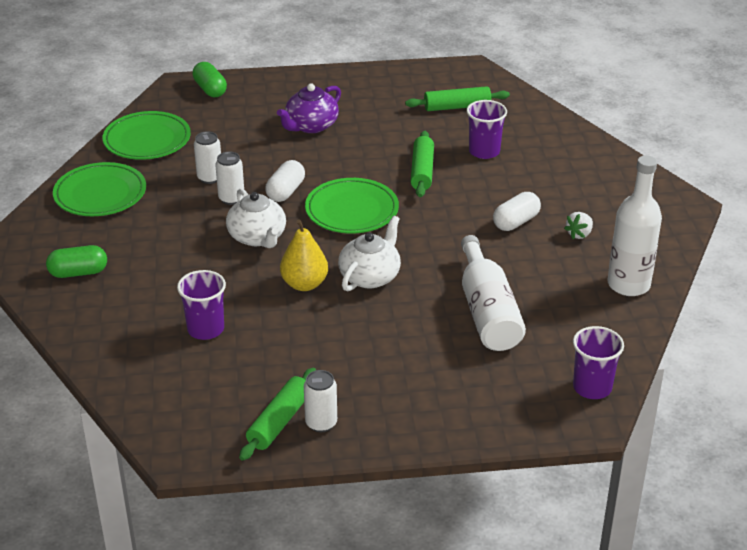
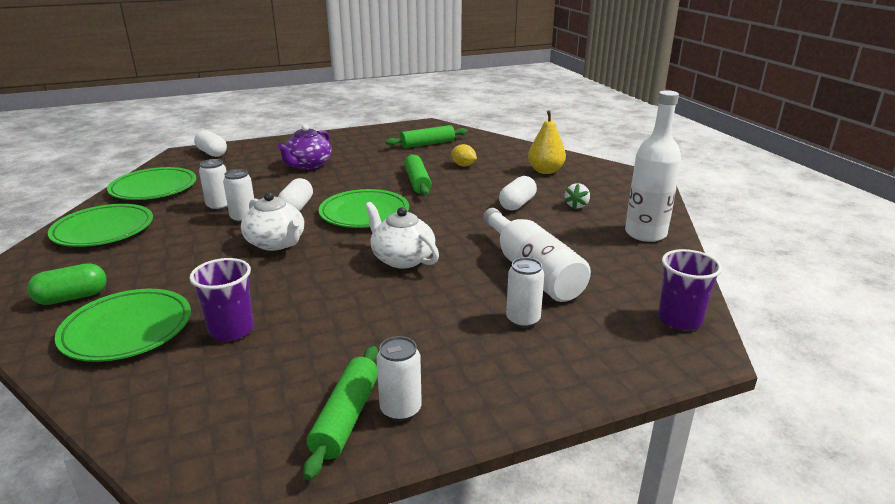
camera: 15 degrees left, 10 degrees down
green capsule [192,62,227,97] -> white capsule [194,130,227,157]
yellow pear [280,219,328,291] -> yellow pear moved to [528,110,566,174]
white teapot [338,216,401,291] -> white teapot turned 60 degrees counterclockwise [365,202,439,268]
purple cup [466,100,507,159] -> yellow lemon [451,144,477,167]
none -> green plate [55,289,191,362]
none -> white can [506,257,544,328]

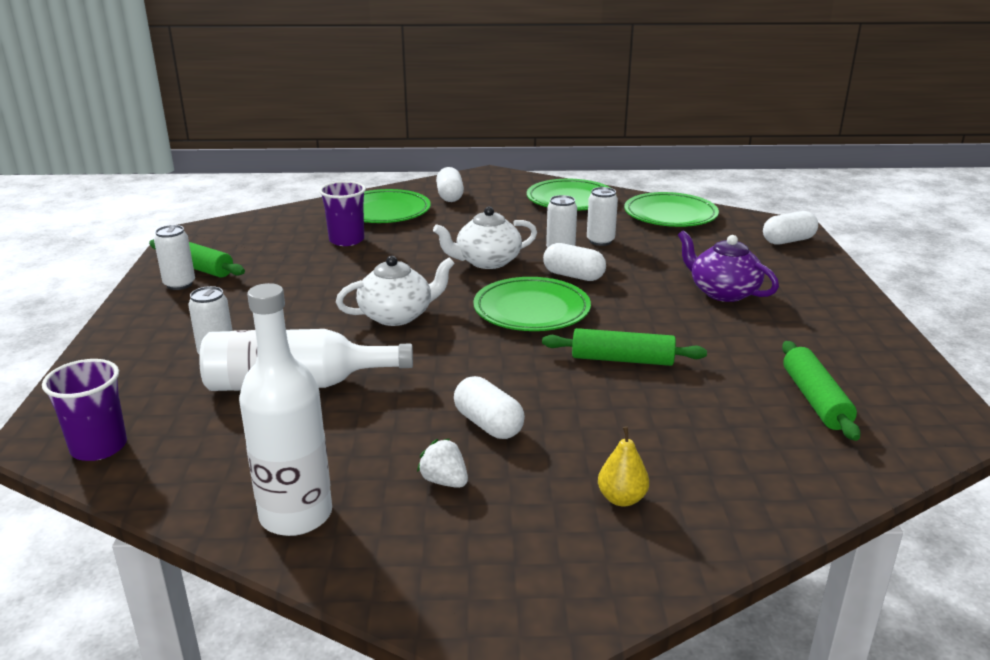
camera: 110 degrees right, 0 degrees up
green capsule [27,263,107,305] -> white capsule [436,167,464,202]
yellow lemon [451,144,477,167] -> none
yellow pear [528,110,566,174] -> yellow pear [598,426,649,507], size x0.64

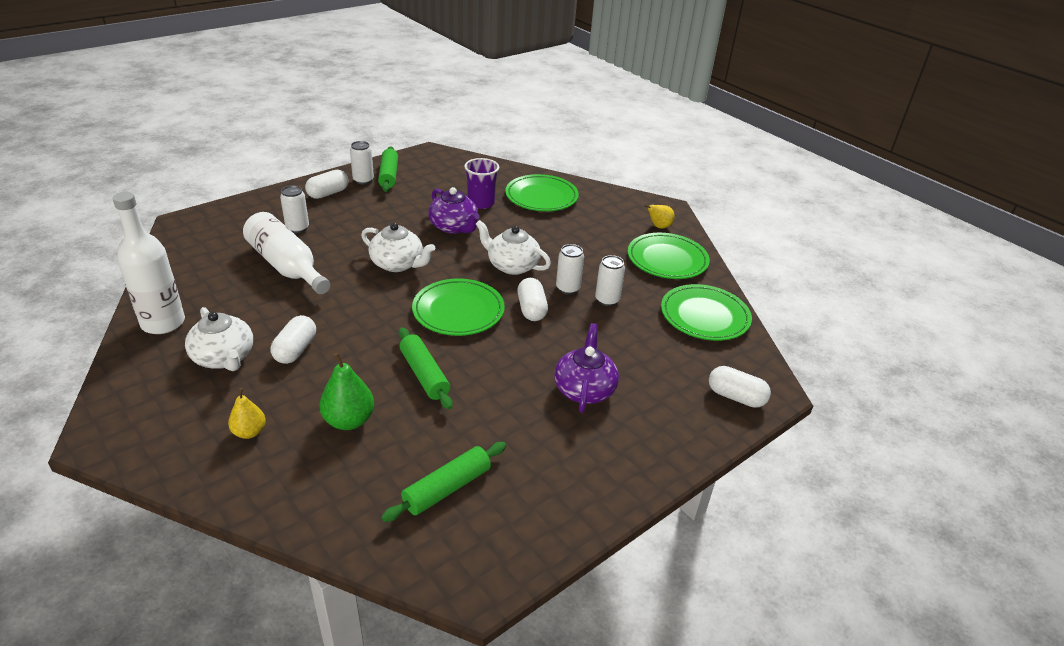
camera: 50 degrees right, 10 degrees up
purple cup [42,359,127,461] -> none
white strawberry [417,438,468,488] -> white teapot [185,307,253,371]
white capsule [436,167,464,202] -> white capsule moved to [305,170,349,199]
none -> green pear [319,352,374,430]
none -> purple teapot [428,187,480,234]
none -> yellow pear [644,205,675,229]

